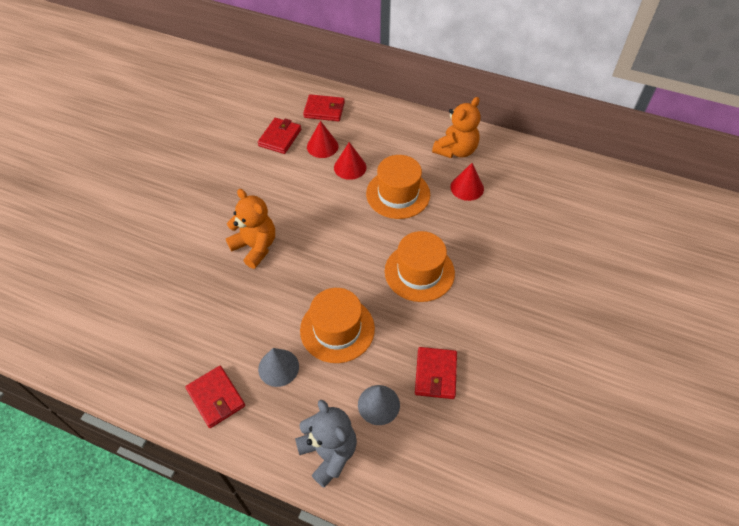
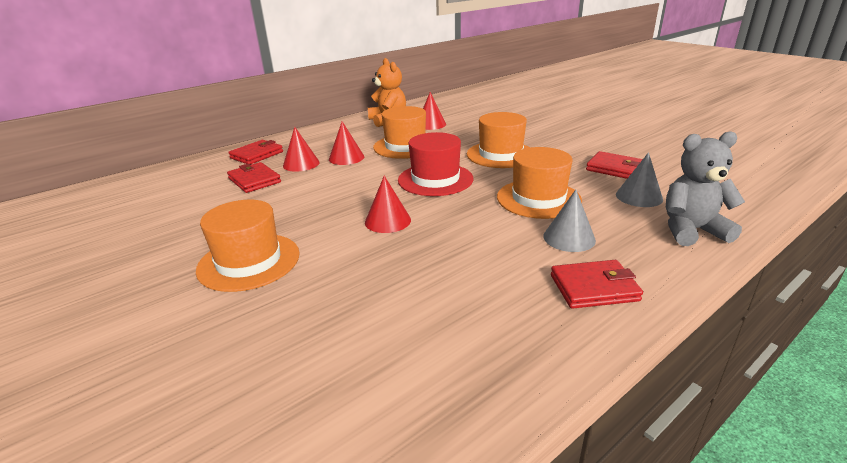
camera: 60 degrees left, 25 degrees down
orange teddy bear [226,189,275,269] -> red cone [365,176,411,233]
none -> orange hat [196,200,300,292]
none -> red hat [398,132,474,196]

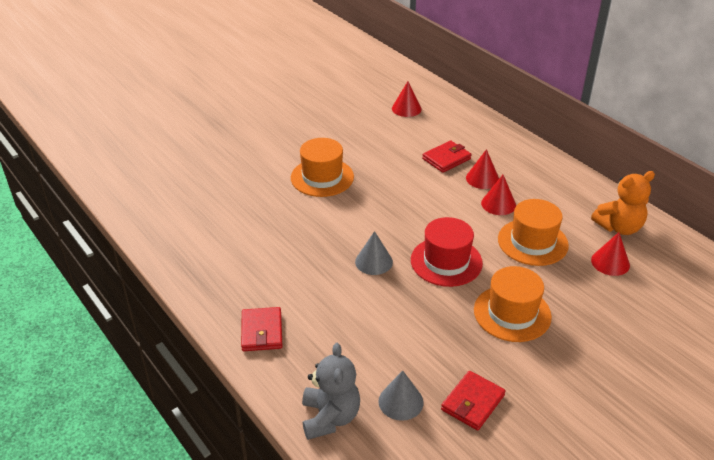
camera: 90 degrees right, 10 degrees up
red wallet [228,140,283,165] -> none
red cone [365,176,411,233] -> red cone moved to [392,81,422,117]
orange hat [497,147,582,219] -> none
grey cone [543,190,596,252] -> grey cone moved to [355,231,393,275]

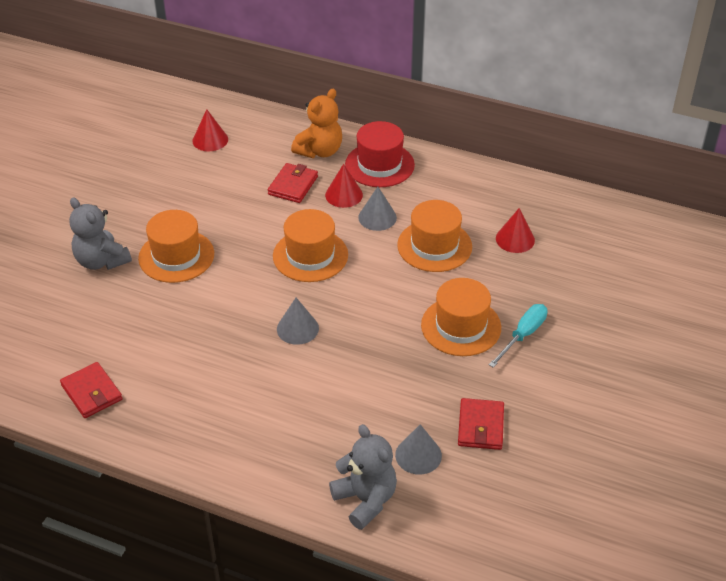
camera: 30 degrees left, 5 degrees up
red wallet [241,307,283,351] -> red wallet moved to [60,362,123,418]
red hat [411,217,483,287] -> red hat moved to [345,121,415,187]
red cone [481,175,516,215] -> grey cone [358,187,397,231]
orange teddy bear [591,171,655,235] -> orange teddy bear moved to [291,89,342,158]
none -> grey teddy bear [69,198,132,270]
none -> orange hat [273,209,348,282]
none -> turquoise screwdriver [489,304,548,368]

